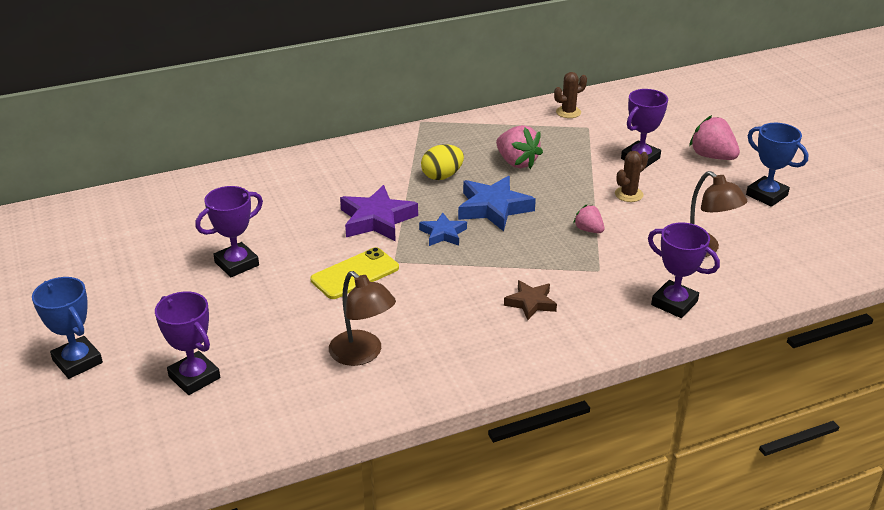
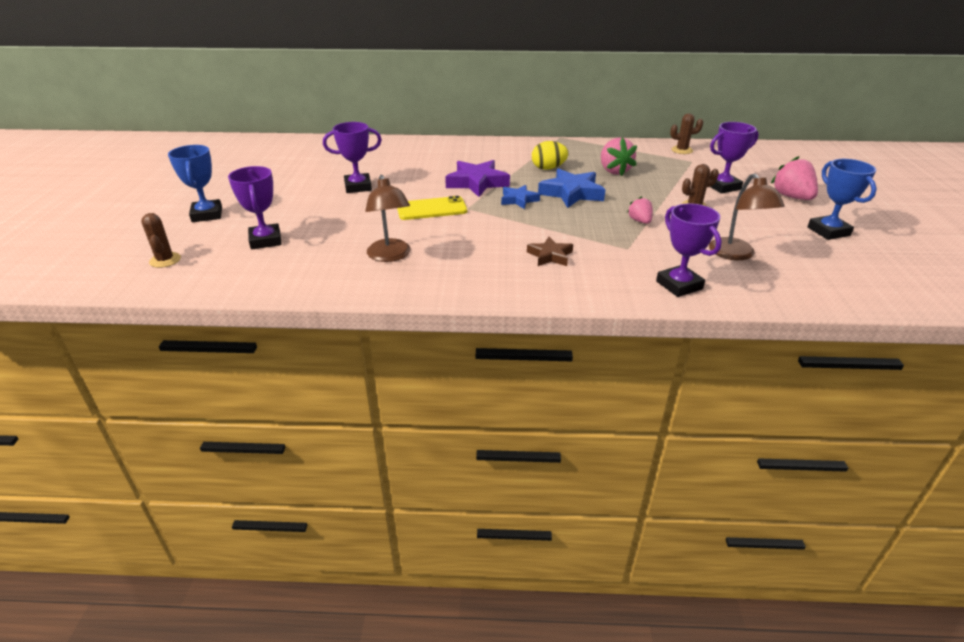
camera: 25 degrees right, 0 degrees up
none -> brown cactus [141,213,181,268]

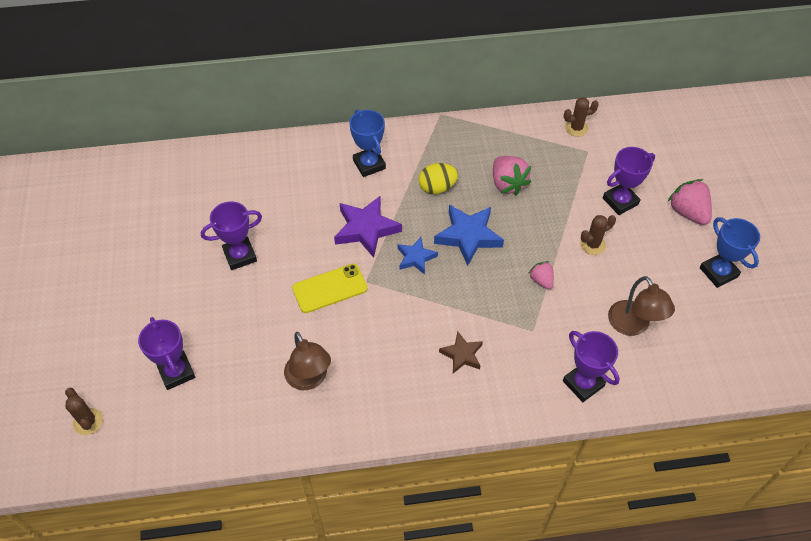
camera: 10 degrees left, 20 degrees up
blue trophy [168,145,222,222] -> blue trophy moved to [349,110,386,177]

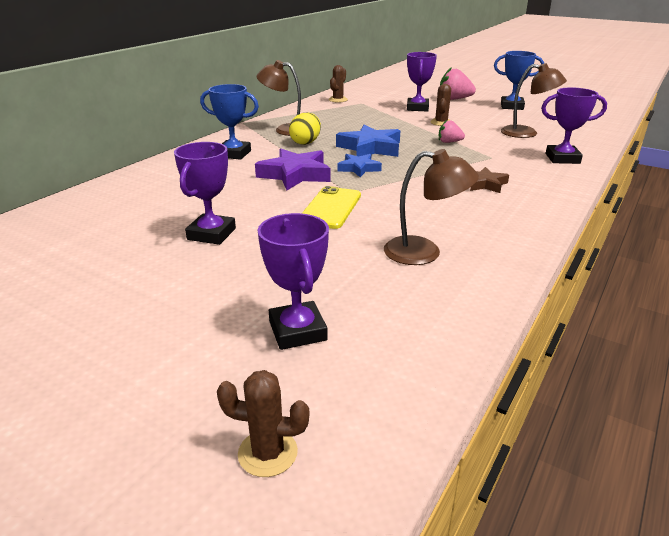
camera: 50 degrees left, 25 degrees down
purple trophy [138,317,195,390] -> purple trophy turned 60 degrees clockwise [258,213,329,350]
pink strawberry [493,156,531,195] -> none
none -> brown lamp [256,60,301,136]

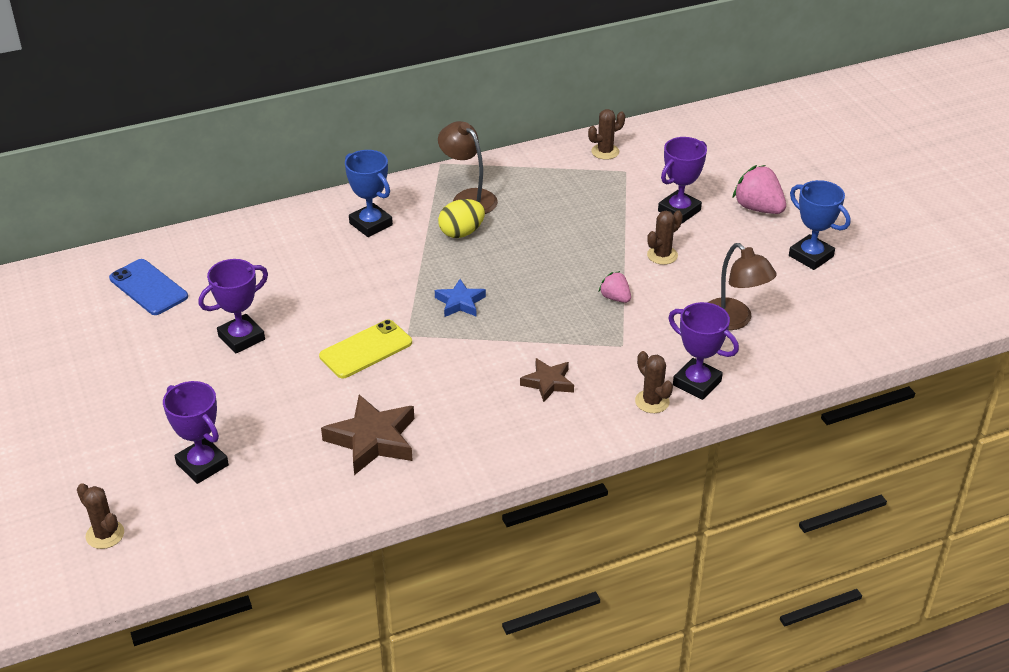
camera: 35 degrees right, 10 degrees up
purple star [255,149,330,190] -> none
purple trophy [258,213,329,350] -> purple trophy turned 60 degrees counterclockwise [163,381,229,484]
blue star [336,125,400,157] -> none
brown lamp [384,149,479,265] -> brown star [321,394,414,475]
none -> blue phone [109,259,188,315]
none -> brown cactus [635,351,673,413]

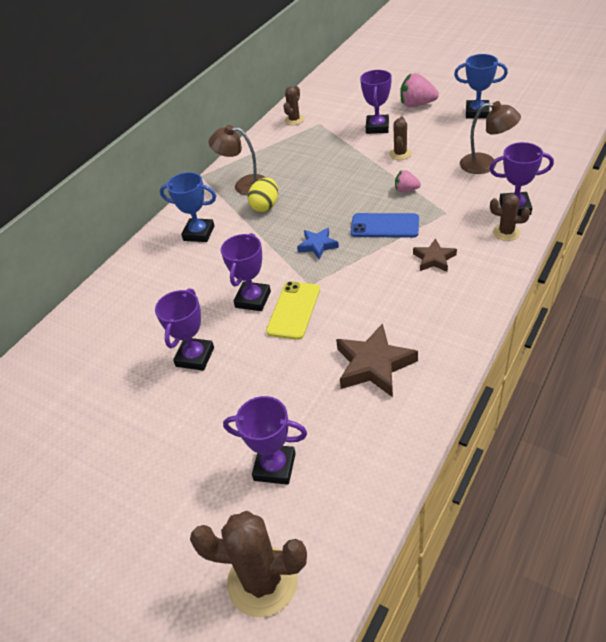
camera: 30 degrees left, 5 degrees up
brown cactus [77,483,124,549] -> brown cactus [190,511,307,617], size x1.83
blue phone [109,259,188,315] -> blue phone moved to [350,213,419,238]
none -> purple trophy [221,233,271,311]

